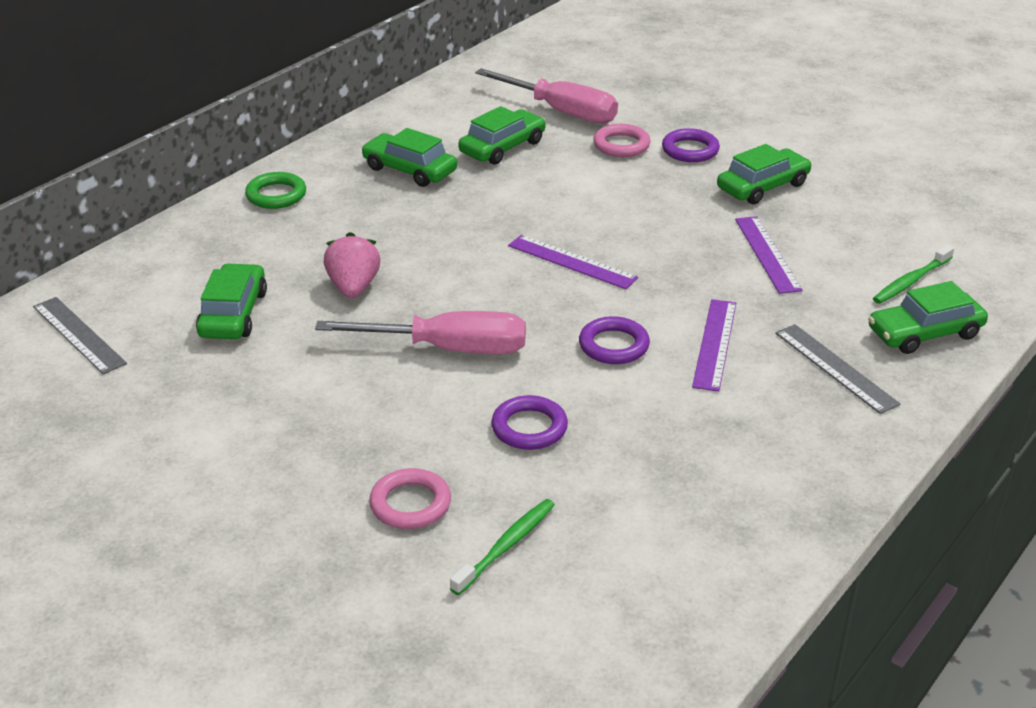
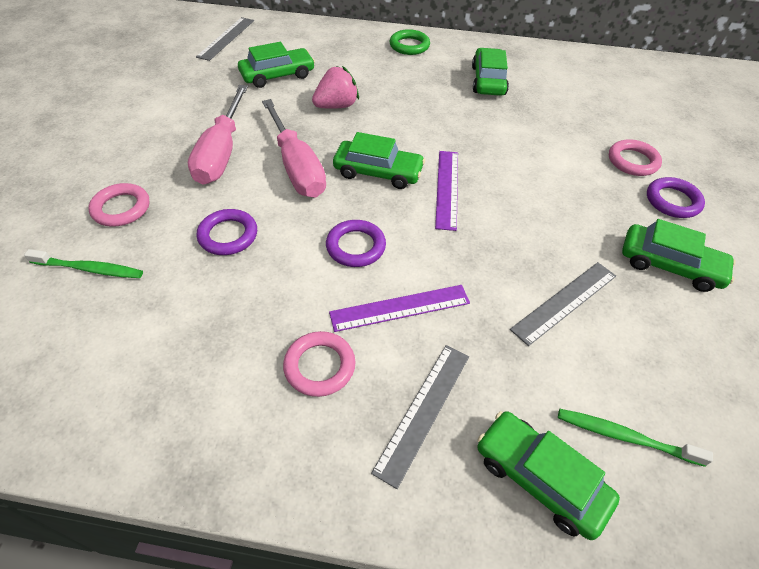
camera: 60 degrees right, 15 degrees up
green car [458,106,546,165] -> green car moved to [333,132,425,189]
pink screwdriver [475,68,618,124] -> pink screwdriver moved to [188,85,248,185]
purple ruler [735,216,803,294] -> grey ruler [510,262,616,346]
none -> pink ring [283,331,355,397]

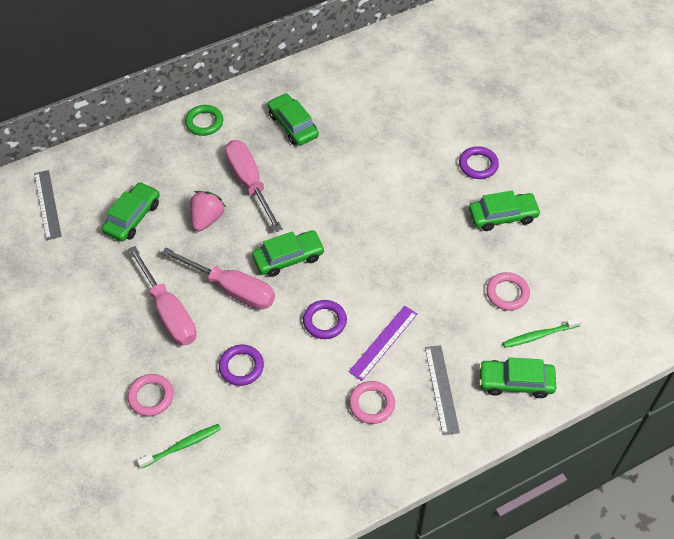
camera: 35 degrees left, 5 degrees up
purple ruler [435,151,458,231] -> none
grey ruler [510,262,616,346] -> none
pink ring [609,139,662,176] -> pink ring moved to [486,272,530,310]
none -> pink screwdriver [225,140,283,232]

